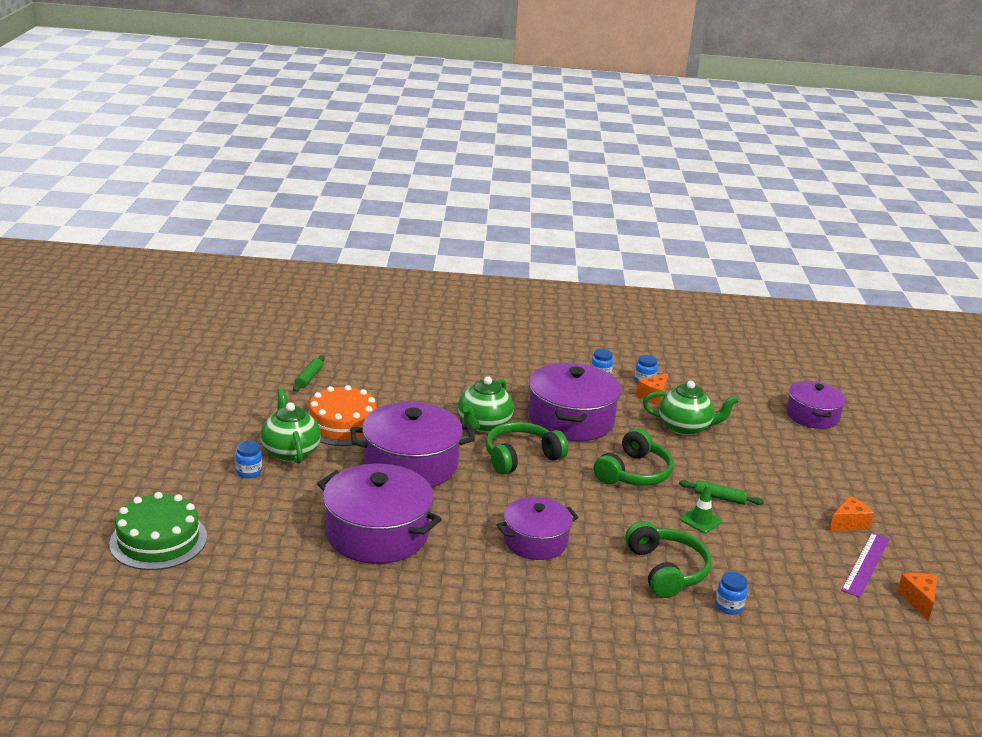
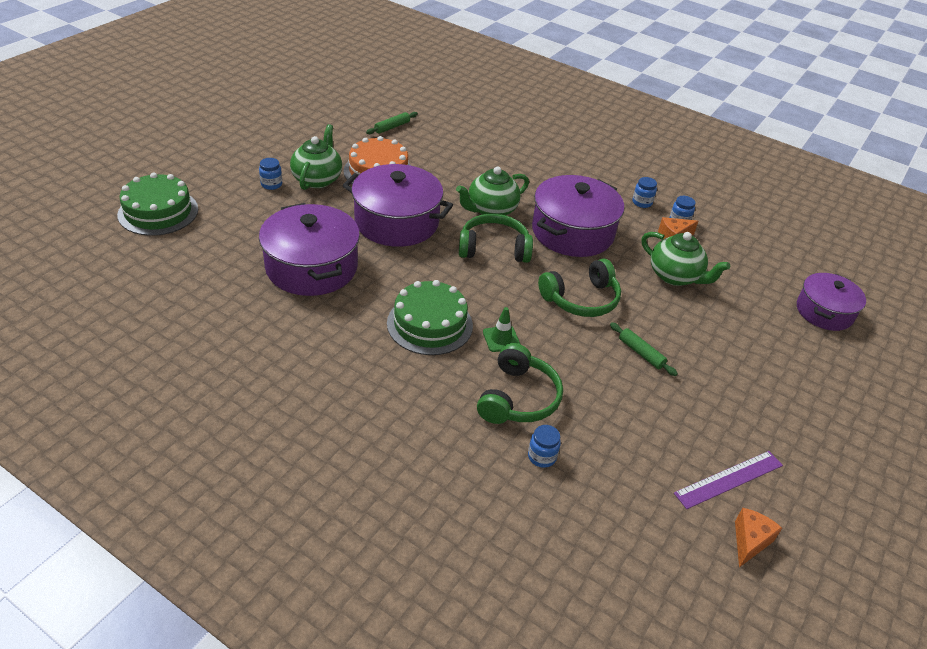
camera: 30 degrees right, 15 degrees up
purple pot [496,497,578,560] -> green cake [387,280,473,355]
green traffic cone [680,485,722,533] -> green traffic cone moved to [483,307,520,352]
orange cheese [829,496,874,531] -> none

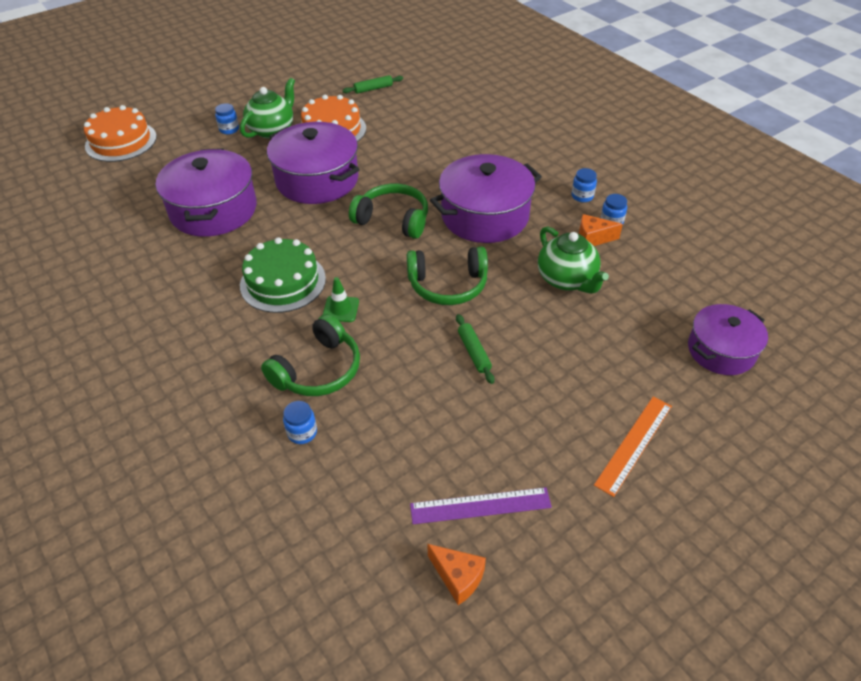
camera: 25 degrees right, 5 degrees up
green cake [117,172,198,236] -> orange cake [84,105,157,162]
green teapot [456,166,529,215] -> none
orange cheese [735,508,782,567] -> orange cheese turned 75 degrees clockwise [427,544,486,605]
none -> orange ruler [594,397,672,497]

